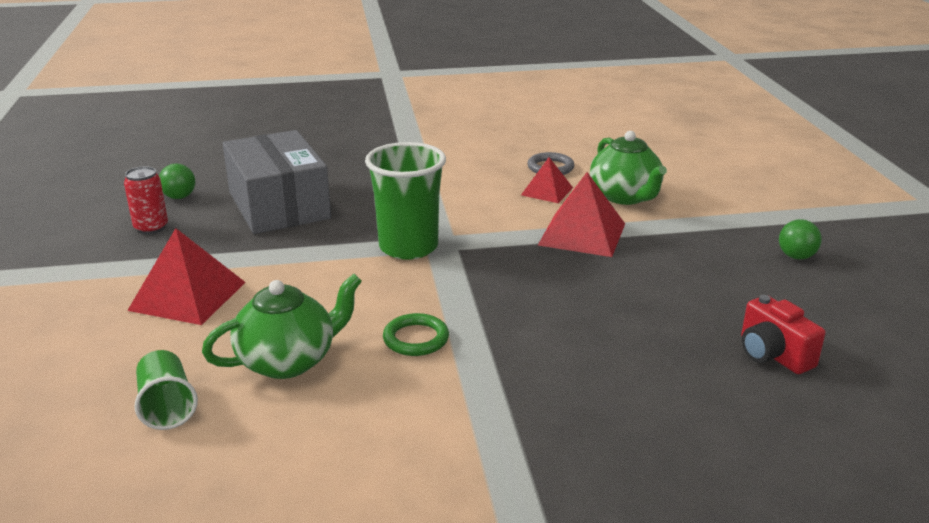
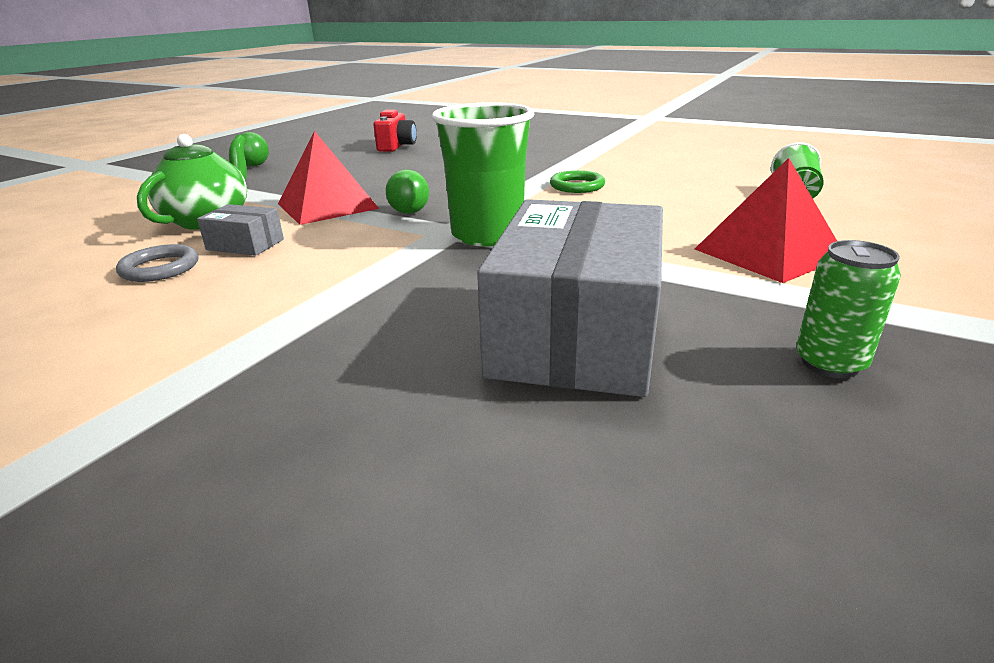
camera: 140 degrees left, 0 degrees up
red can [124,166,168,234] -> green can [796,240,901,378]
green ball [159,164,195,199] -> green ball moved to [386,169,429,214]
green teapot [202,274,362,379] -> none
red pyramid [521,157,573,203] -> grey box [197,204,284,256]

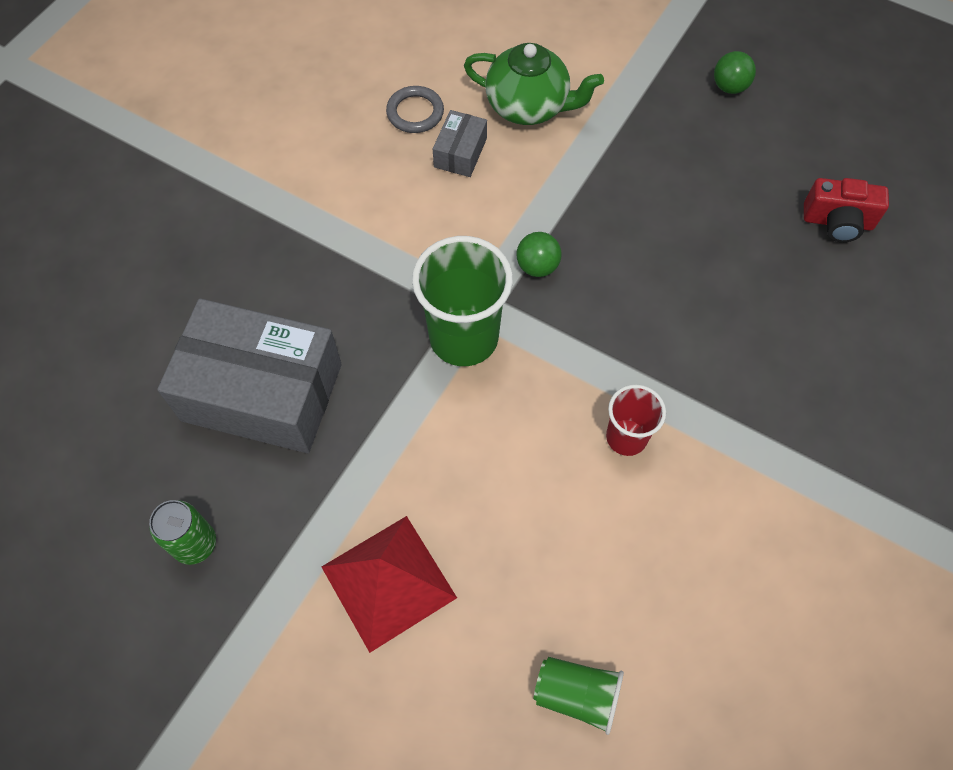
camera: 90 degrees right, 35 degrees up
red pyramid [278,131,379,225] -> none
green ring [550,170,605,193] -> red cup [606,384,666,456]

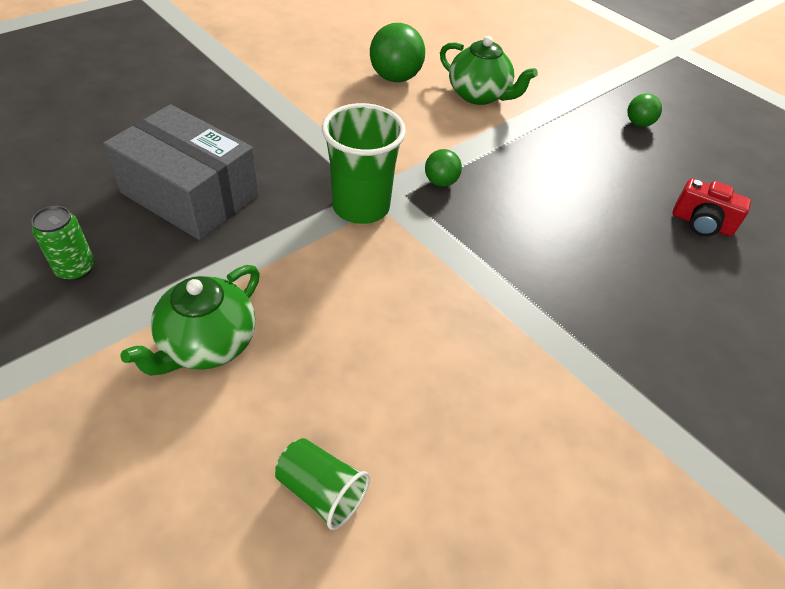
camera: 15 degrees right, 15 degrees down
red pyramid [322,516,457,653] -> green teapot [121,265,260,376]
grey ring [386,86,444,133] -> green ball [370,23,425,82]
grey box [433,110,487,177] -> none
red cup [606,384,666,456] -> none

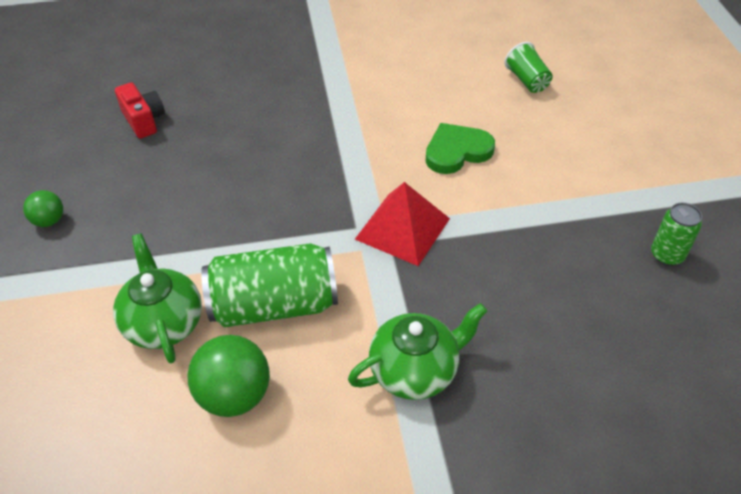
camera: 145 degrees left, 0 degrees up
grey box [103,104,259,240] -> none
green teapot [121,265,260,376] -> green teapot moved to [348,303,487,400]
green cup [322,103,406,224] -> red pyramid [355,182,450,266]
green ball [425,149,462,187] -> none
none -> green can [201,243,338,327]
none -> green heart [425,123,495,174]

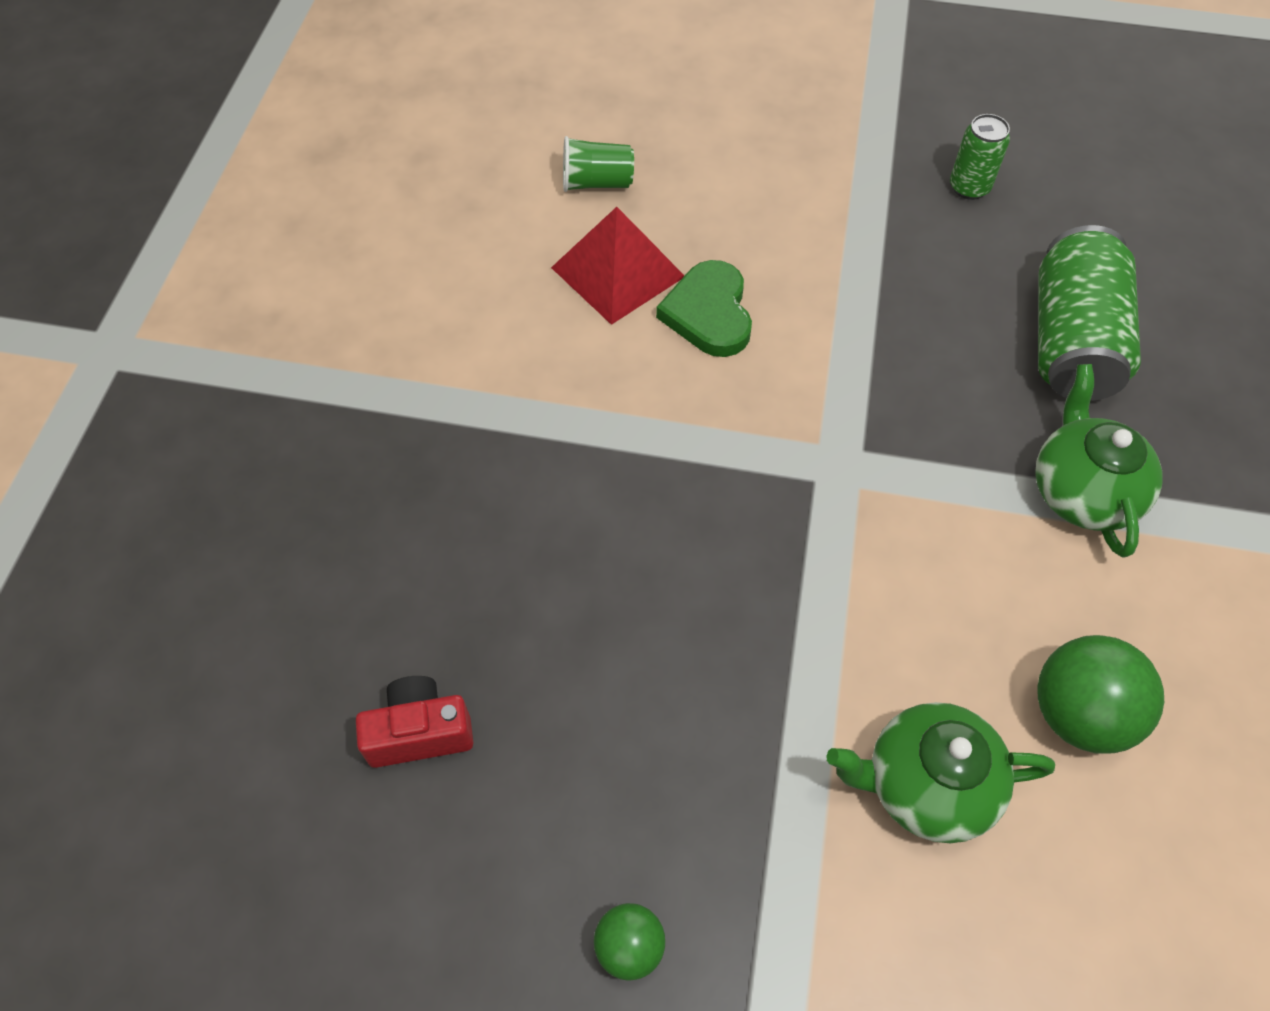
camera: 70 degrees left, 10 degrees up
green can [201,243,338,327] -> green can moved to [1038,225,1141,401]
red pyramid [355,182,450,266] -> red pyramid moved to [551,207,684,325]

